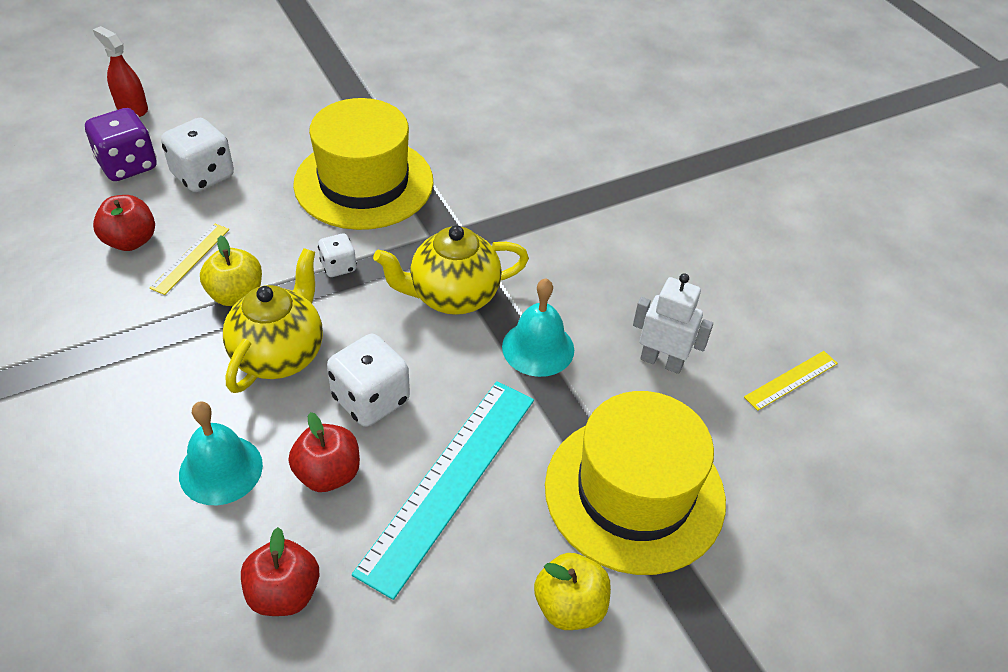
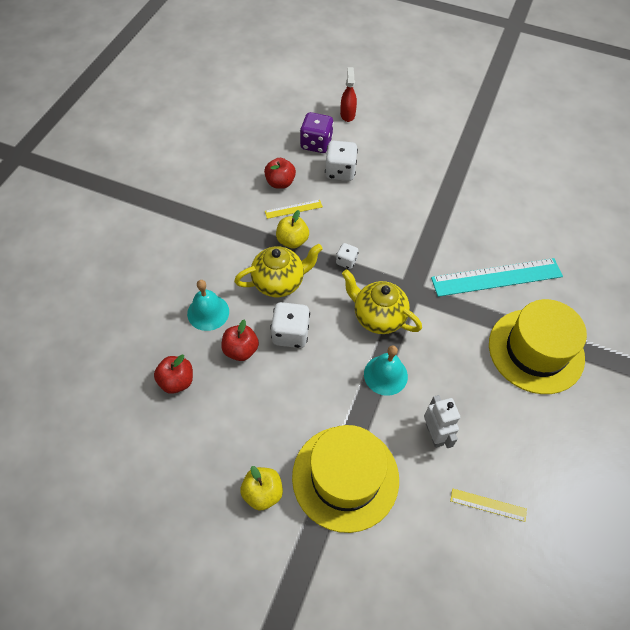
camera: 50 degrees right, 10 degrees up
yellow hat [293,98,433,230] -> yellow hat moved to [489,299,587,394]
turquoise ruler [352,381,534,600] -> turquoise ruler moved to [431,258,563,297]

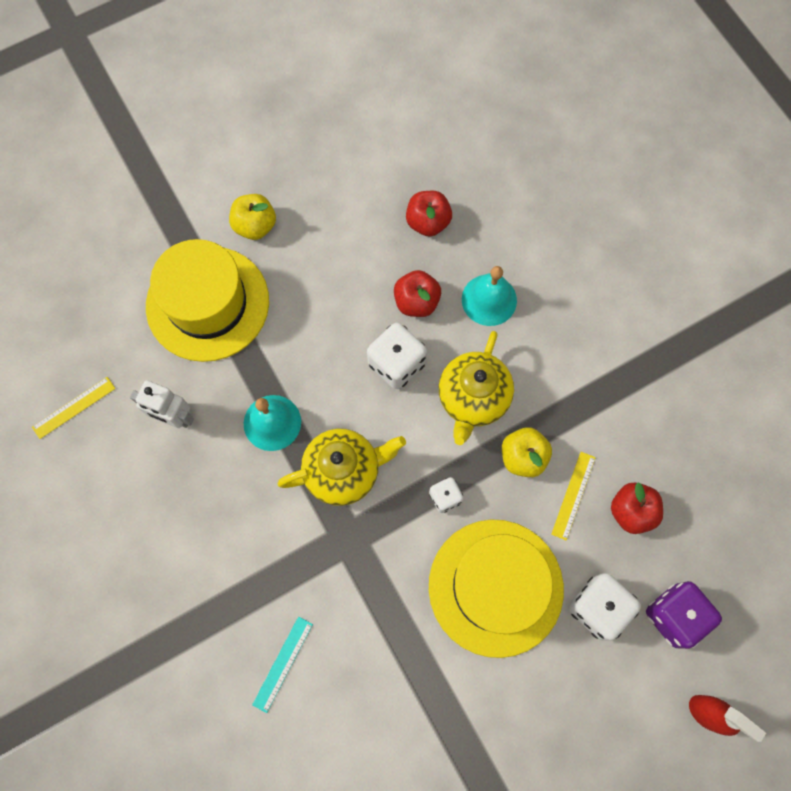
camera: 130 degrees right, 15 degrees up
turquoise ruler [431,258,563,297] -> turquoise ruler [252,617,313,713], size x0.47
yellow hat [489,299,587,394] -> yellow hat moved to [429,519,564,658]

